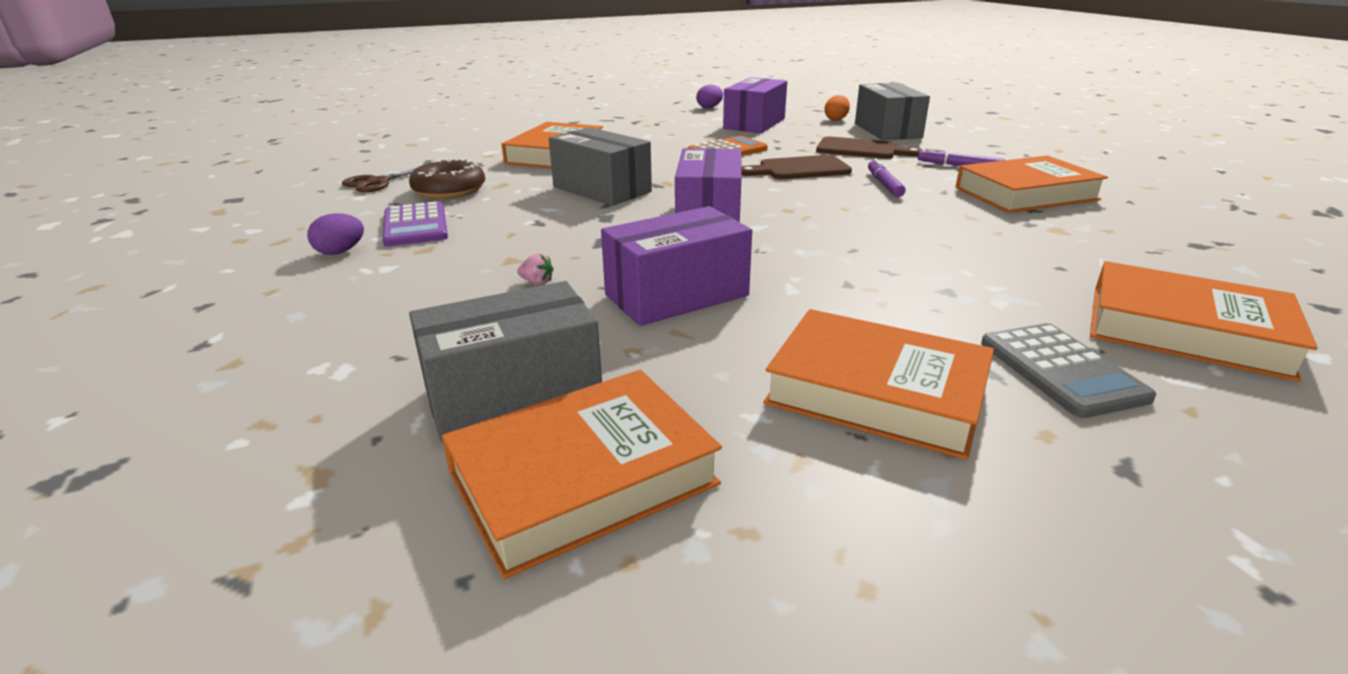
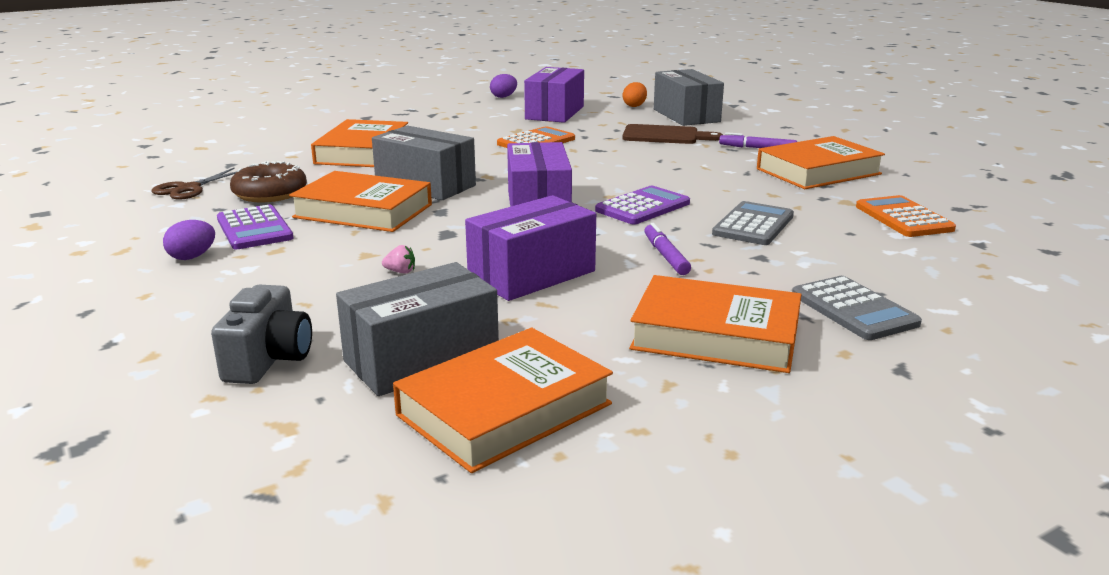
camera: 10 degrees left, 5 degrees down
brown cutting board [741,155,852,179] -> none
purple marker [868,159,906,197] -> purple marker moved to [644,223,691,275]
orange book [1090,261,1318,382] -> orange book moved to [289,171,432,232]
none -> grey camera [211,285,312,384]
none -> purple calculator [595,186,690,224]
none -> grey calculator [712,201,794,245]
none -> orange calculator [856,195,956,237]

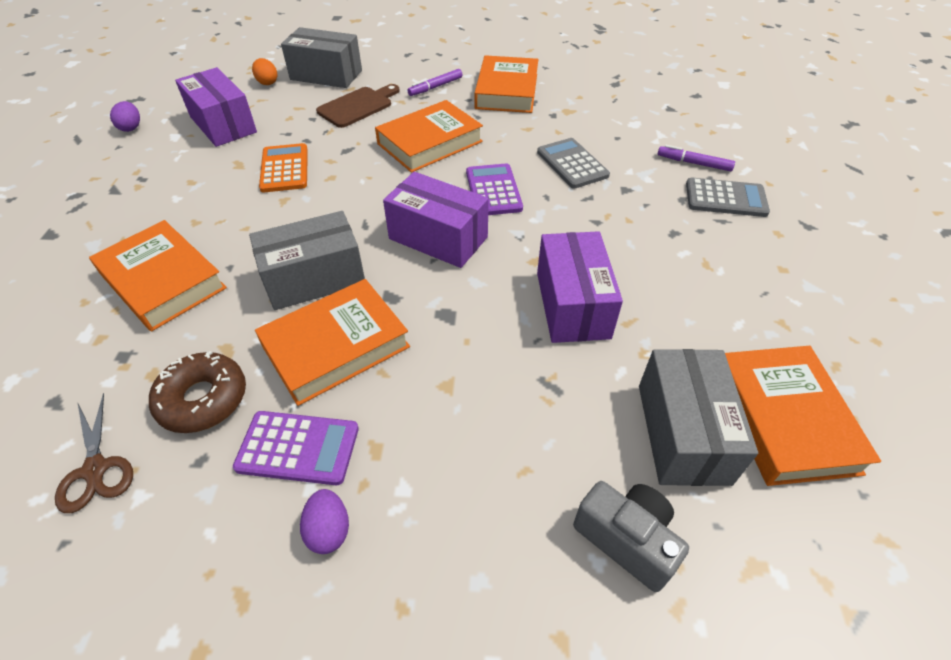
camera: 55 degrees left, 25 degrees up
pink strawberry [382,245,415,274] -> none
orange book [629,275,801,373] -> orange book moved to [375,100,483,173]
purple marker [644,223,691,275] -> purple marker moved to [658,145,735,171]
orange calculator [856,195,956,237] -> none

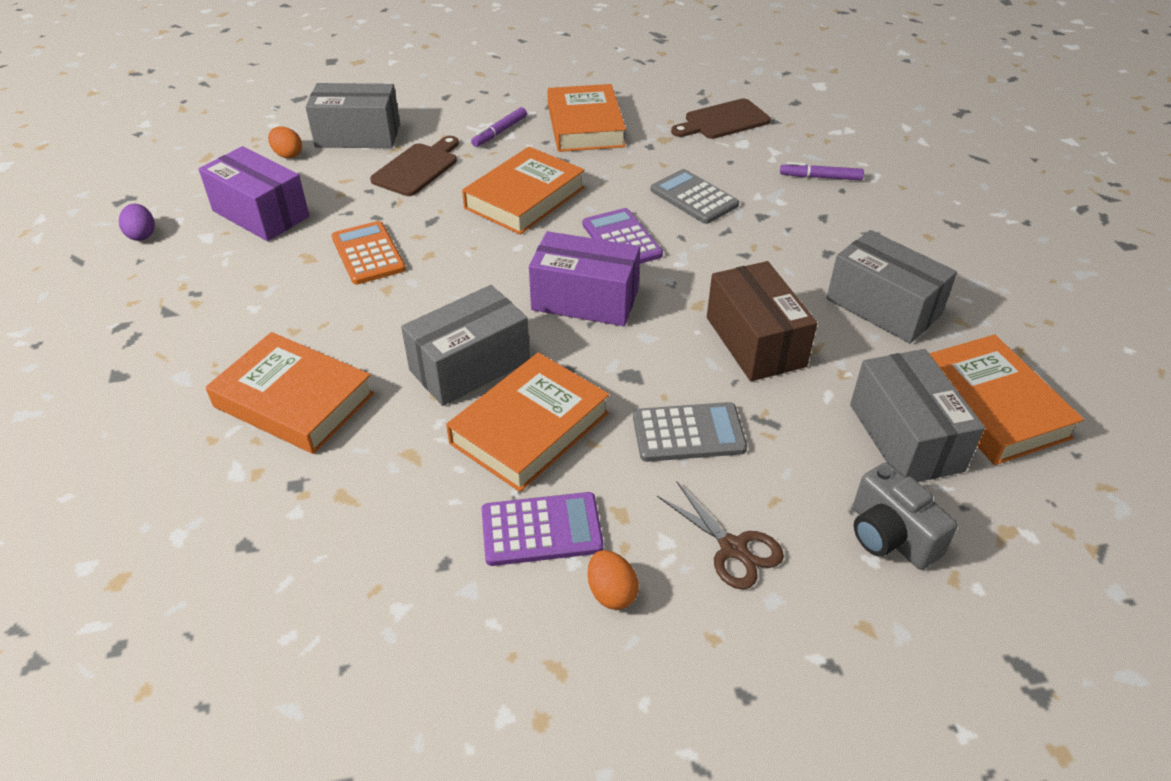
camera: 15 degrees left, 5 degrees down
brown scissors [55,393,133,513] -> brown scissors moved to [657,482,784,589]
brown donut [149,351,246,433] -> none
purple egg [300,489,349,554] -> orange egg [588,550,639,610]
purple box [537,231,623,343] -> brown box [707,261,817,381]
grey camera [573,481,689,592] -> grey camera turned 150 degrees counterclockwise [853,462,958,570]
grey calculator [686,178,770,217] -> grey calculator moved to [633,402,747,462]
none -> brown cutting board [671,99,771,139]
none -> grey box [827,230,957,344]

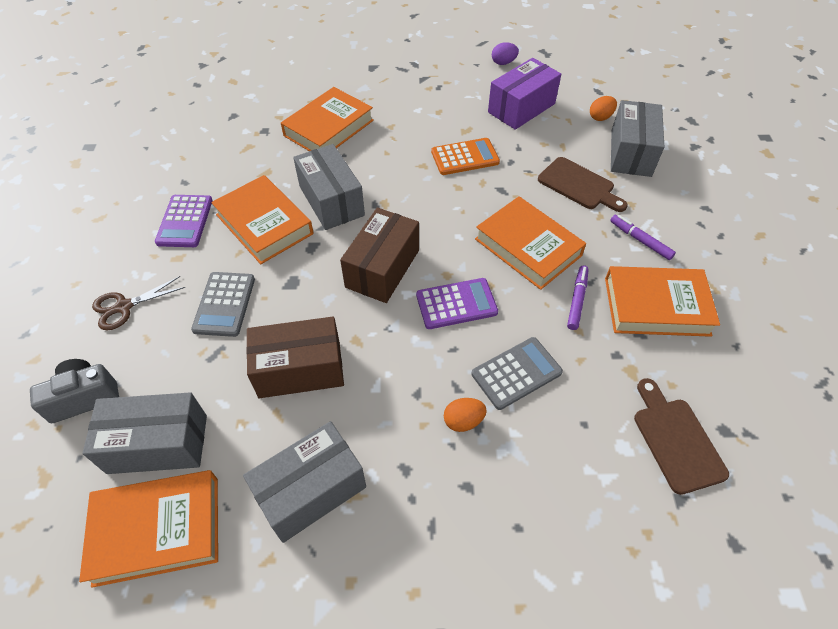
camera: 100 degrees right, 10 degrees up
purple box [529,231,640,326] -> brown box [340,208,419,303]
orange egg [588,550,639,610] -> orange egg moved to [444,398,487,432]
purple marker [780,162,864,180] -> purple marker moved to [567,265,589,330]

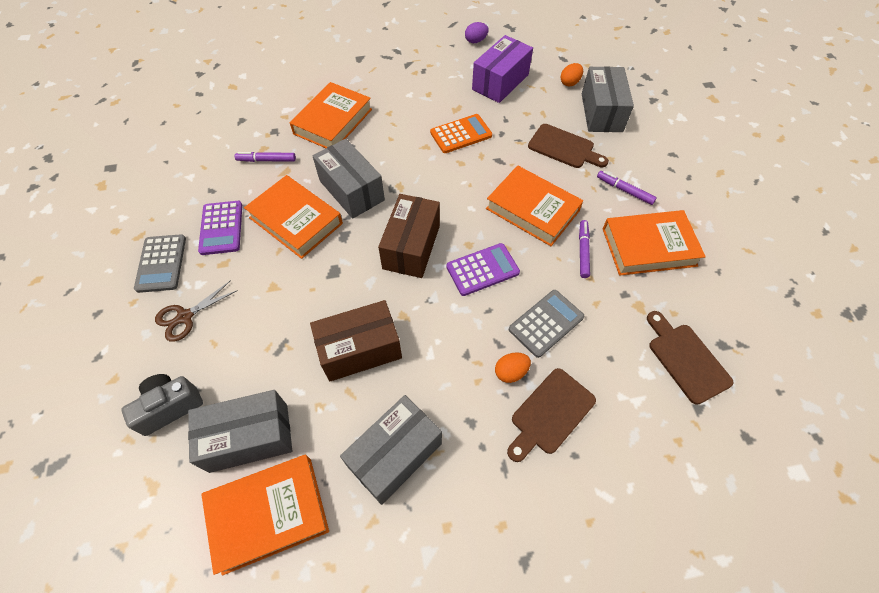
camera: 10 degrees left, 5 degrees up
grey calculator [191,272,255,337] -> grey calculator moved to [134,234,186,293]
none -> purple marker [235,152,296,162]
none -> brown cutting board [507,368,596,462]

